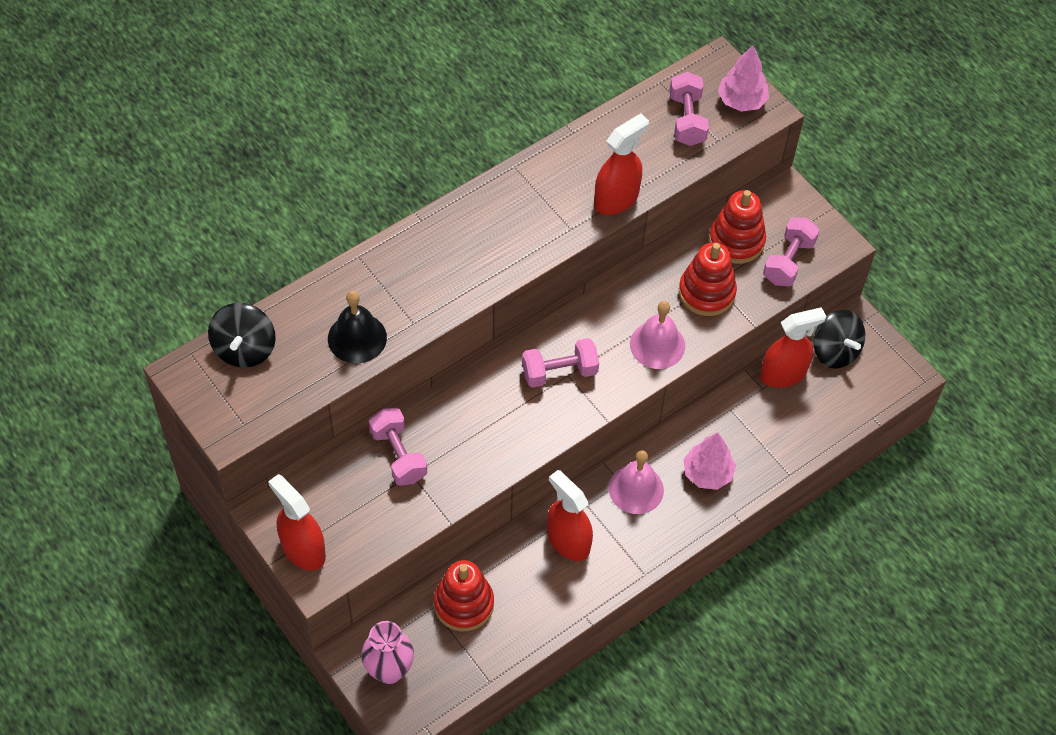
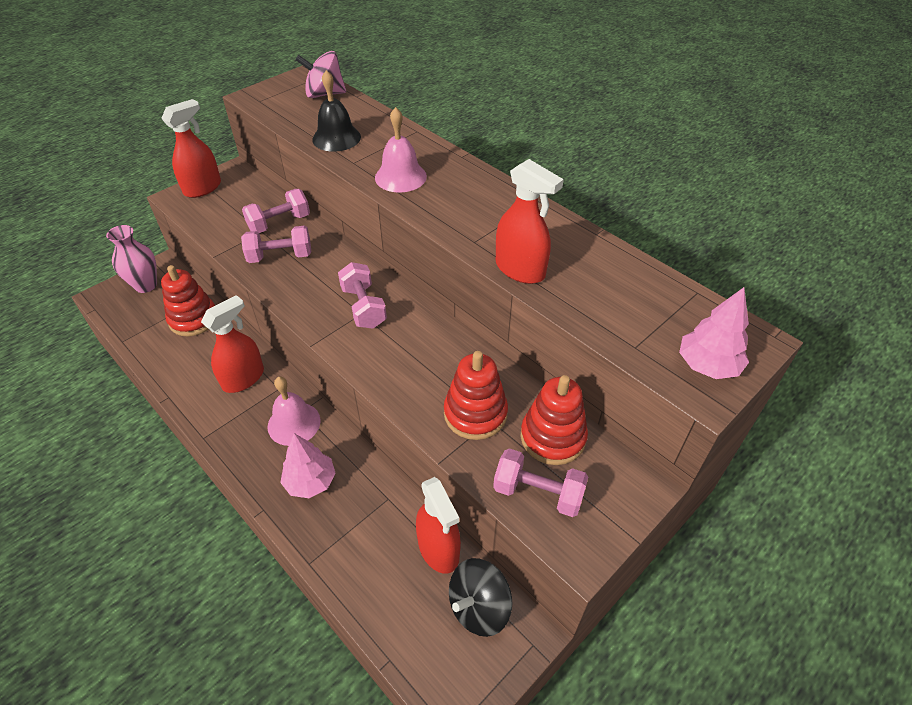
camera: 85 degrees right, 10 degrees down
black spinning top [208,303,276,368] -> pink spinning top [296,51,346,98]
pink bell [630,301,685,369] -> pink bell moved to [375,107,427,193]
pink dumbbell [670,72,709,146] -> pink dumbbell moved to [241,226,311,263]

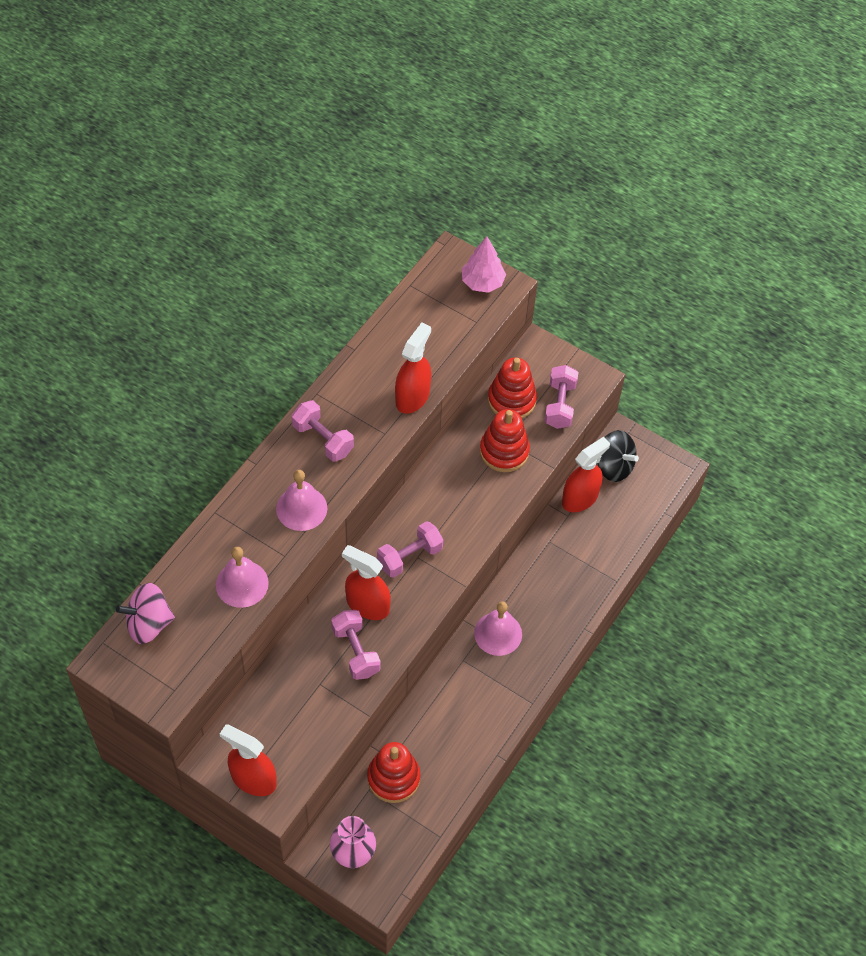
camera: 105 degrees left, 10 degrees up
red spray bottle [201,295,264,393] -> red spray bottle moved to [342,545,391,620]
pink dumbbell [242,189,310,233] -> pink dumbbell moved to [292,400,354,462]
pink tree [280,433,336,498] -> none
pink spinning top [296,51,346,98] -> pink spinning top turned 90 degrees clockwise [116,583,175,644]
black bell [312,70,361,152] -> pink bell [216,547,269,608]

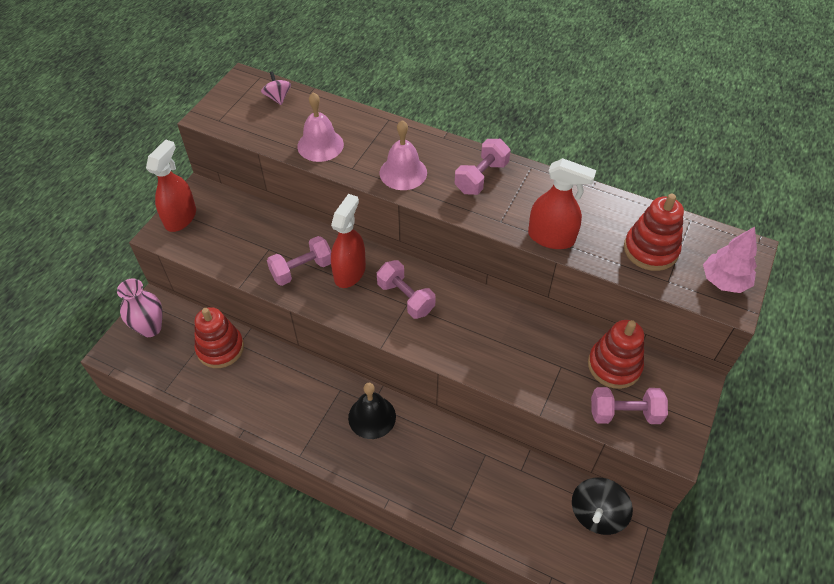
camera: 85 degrees right, 5 degrees down
pink spinning top [116,583,175,644] -> pink spinning top [261,72,291,105], size x0.61
pink bell [474,601,522,656] -> black bell [348,383,396,439]
red stacking toy [480,409,530,472] -> red stacking toy moved to [624,194,684,271]
red spray bottle [562,437,610,512] -> none

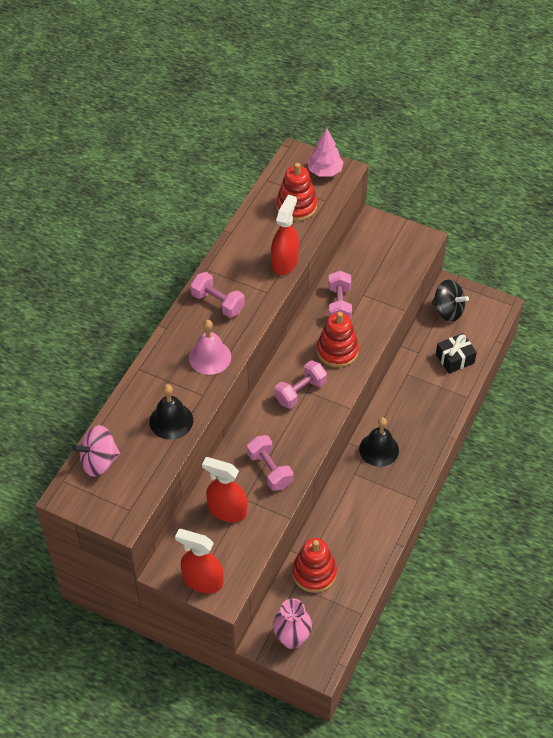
camera: 90 degrees left, 0 degrees up
pink spinning top [261,72,291,105] -> pink spinning top [73,425,120,477], size x1.65
pink bell [297,92,344,162] -> black bell [149,384,193,440]
red spray bottle [331,194,366,288] -> red spray bottle moved to [202,457,247,522]
red stacking toy [588,320,644,389] -> red stacking toy moved to [317,312,359,368]
pink dumbbell [591,387,668,424] -> pink dumbbell moved to [328,271,352,319]
none -> black gift [436,333,477,374]

